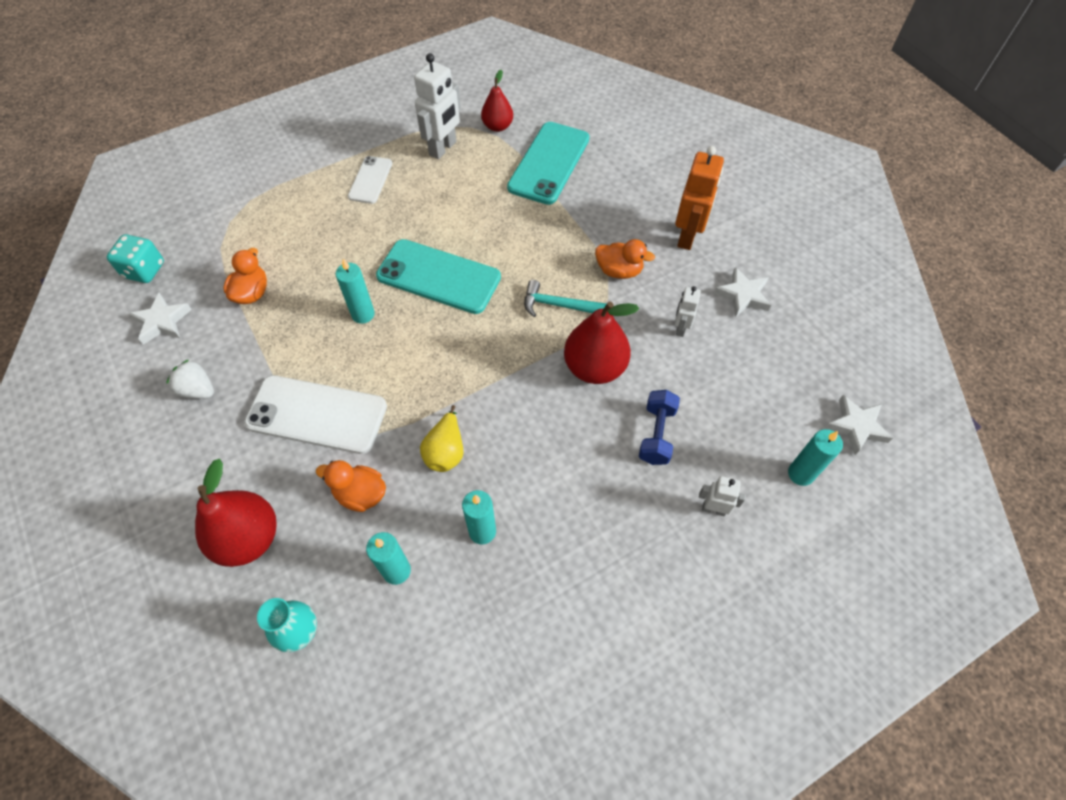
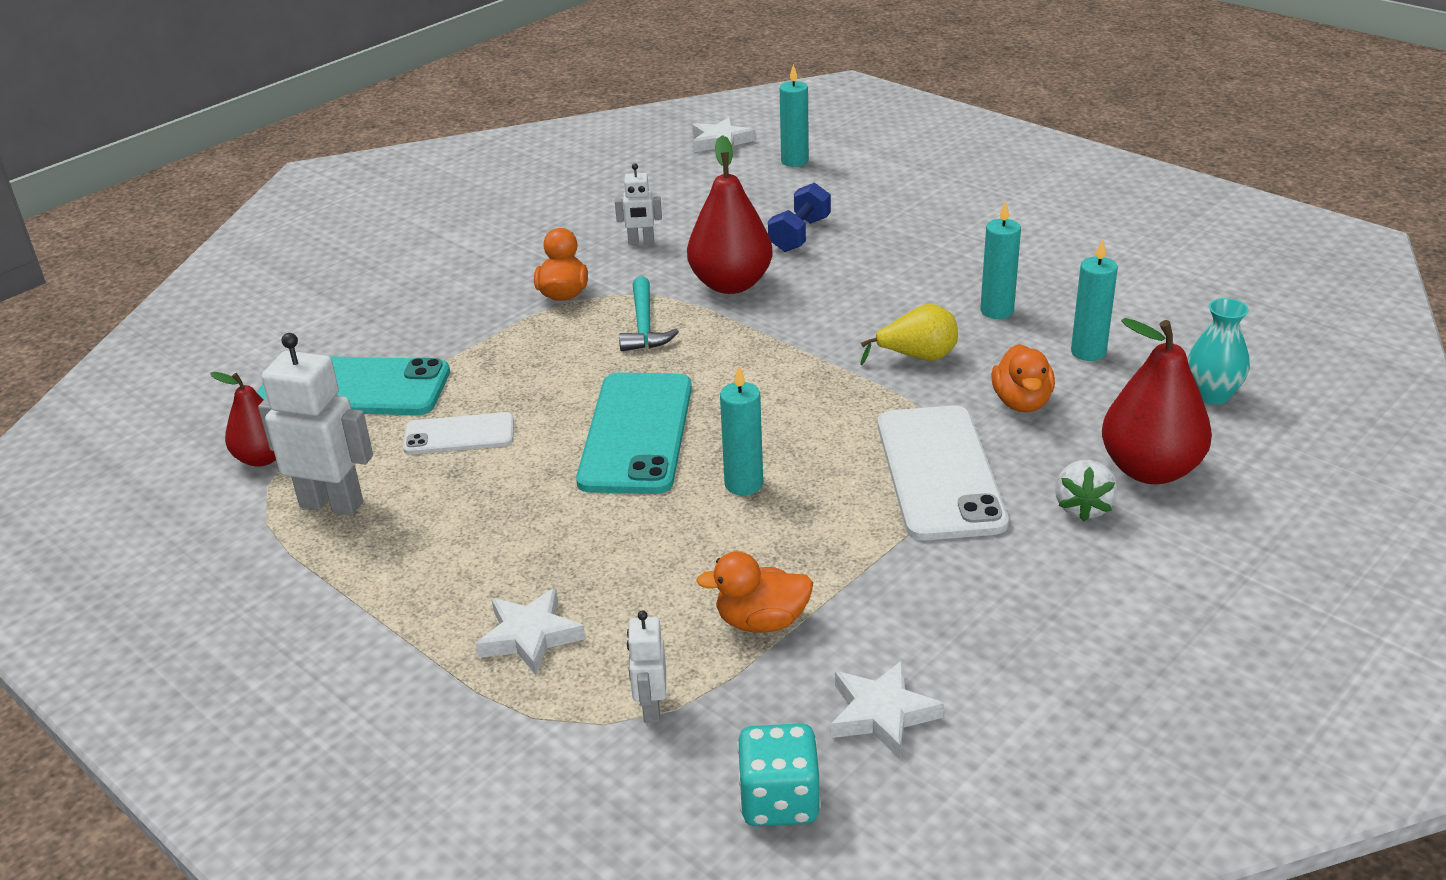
camera: 105 degrees left, 25 degrees down
white strawberry [166,359,214,399] -> white strawberry moved to [1055,460,1118,522]
white phone [348,156,392,204] -> white phone moved to [403,412,514,454]
blue dumbbell [639,390,680,465] -> blue dumbbell turned 60 degrees counterclockwise [768,182,831,252]
orange robot [675,146,724,250] -> none
white robot [699,476,746,516] -> white robot moved to [627,610,666,723]
white star [714,267,771,318] -> white star moved to [475,588,586,675]

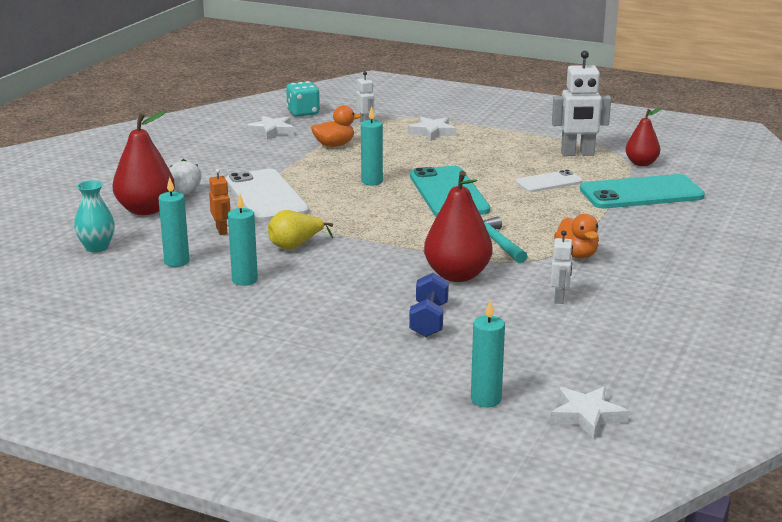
camera: 160 degrees right, 10 degrees down
white robot [615,163,662,245] -> white robot turned 120 degrees clockwise [550,230,573,304]
orange duck [991,344,1055,412] -> orange robot [209,169,230,235]

